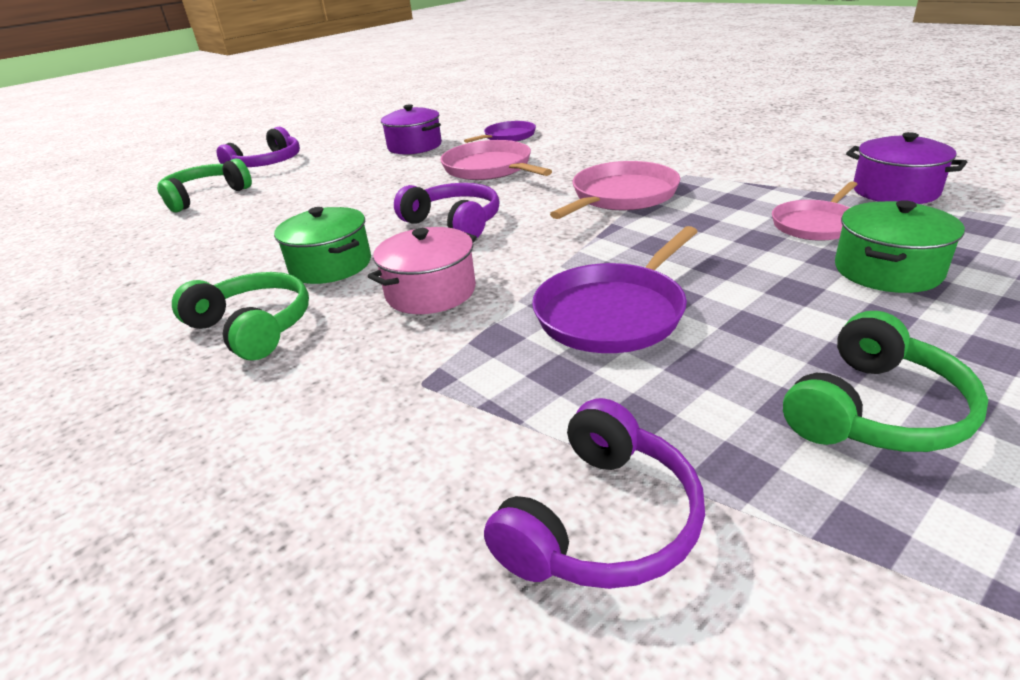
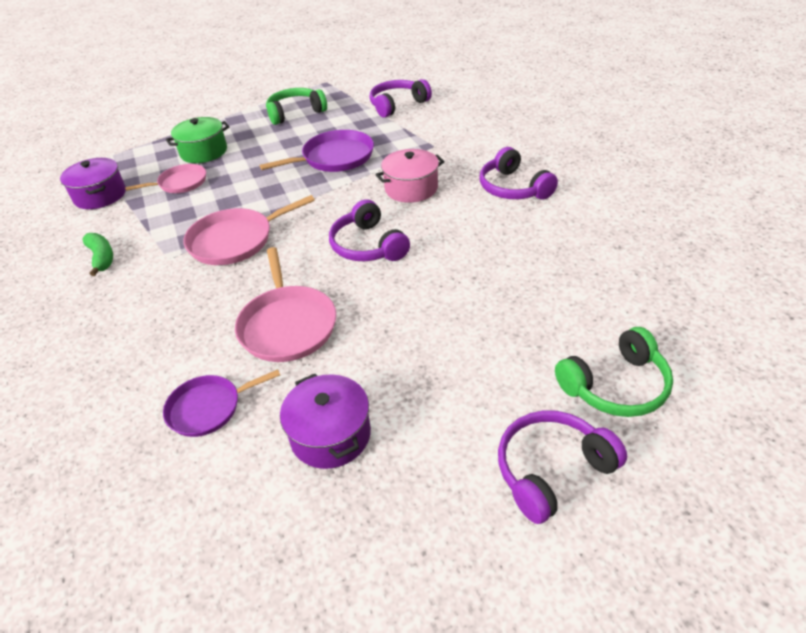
camera: 160 degrees left, 10 degrees up
green headphones [172,272,309,360] -> purple headphones [480,147,558,199]
green pot [274,207,371,284] -> none
none -> green banana [82,233,113,276]

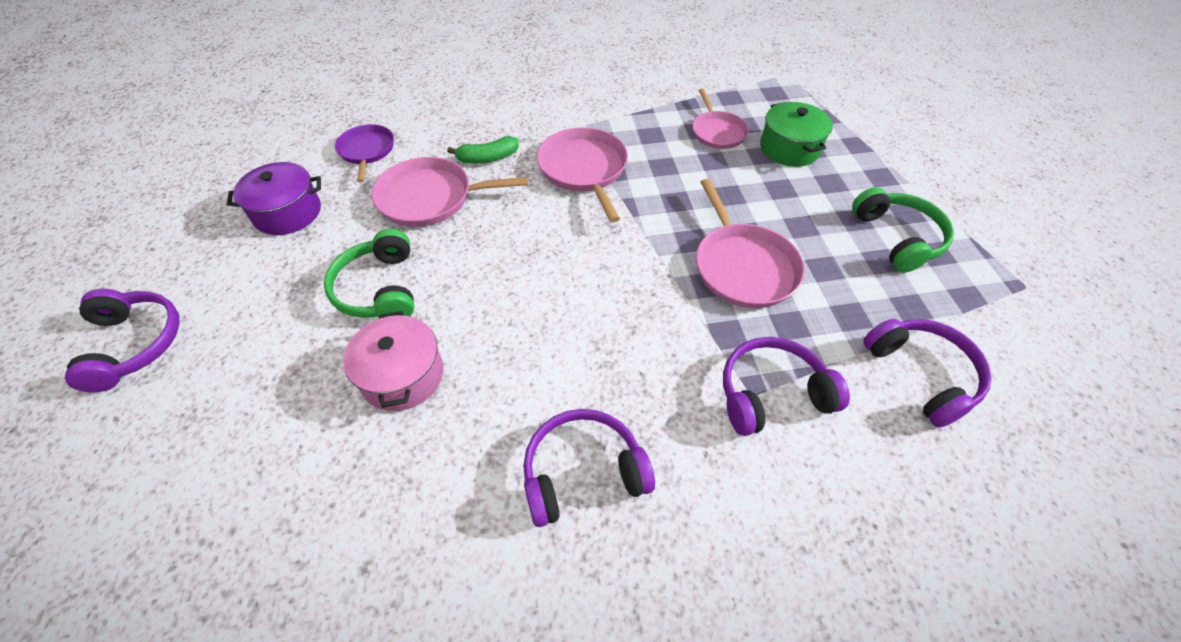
camera: 100 degrees right, 10 degrees up
purple pot [60,158,126,209] -> none
green banana [82,233,113,276] -> green banana moved to [447,136,519,163]
purple pan [260,130,374,172] -> pink pan [696,179,805,308]
purple headphones [329,199,410,261] -> purple headphones moved to [723,337,850,436]
pink pot [375,149,445,203] -> pink pot moved to [343,311,443,411]
green headphones [555,327,673,417] -> green headphones moved to [324,229,414,318]

